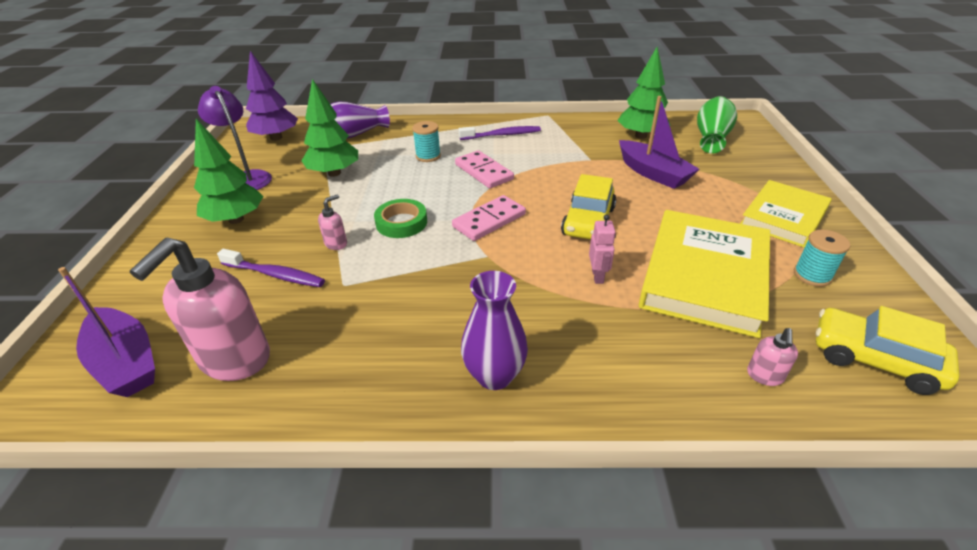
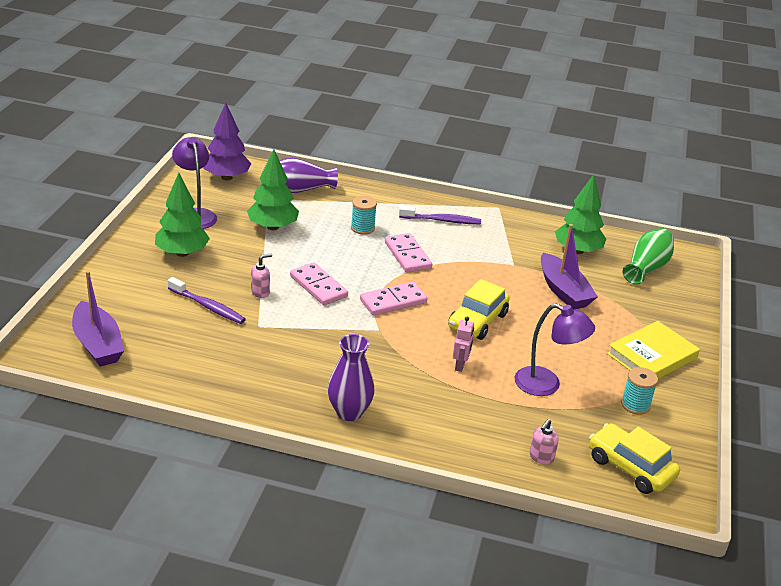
camera: 10 degrees right, 5 degrees down
pink soap dispenser [130,238,270,381] -> none
green tape [374,199,427,238] -> pink domino [290,262,348,305]
yellow book [638,210,770,338] -> purple lamp [515,303,595,396]

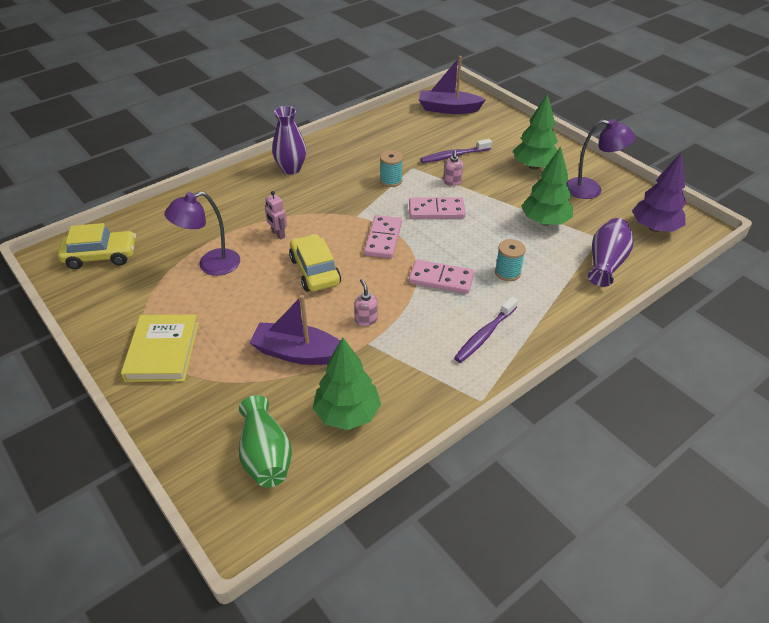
camera: 130 degrees right, 10 degrees up
pink soap dispenser [530,419,559,465] -> pink soap dispenser moved to [354,279,378,326]
turquoise spool [621,367,658,415] -> turquoise spool moved to [380,150,403,187]

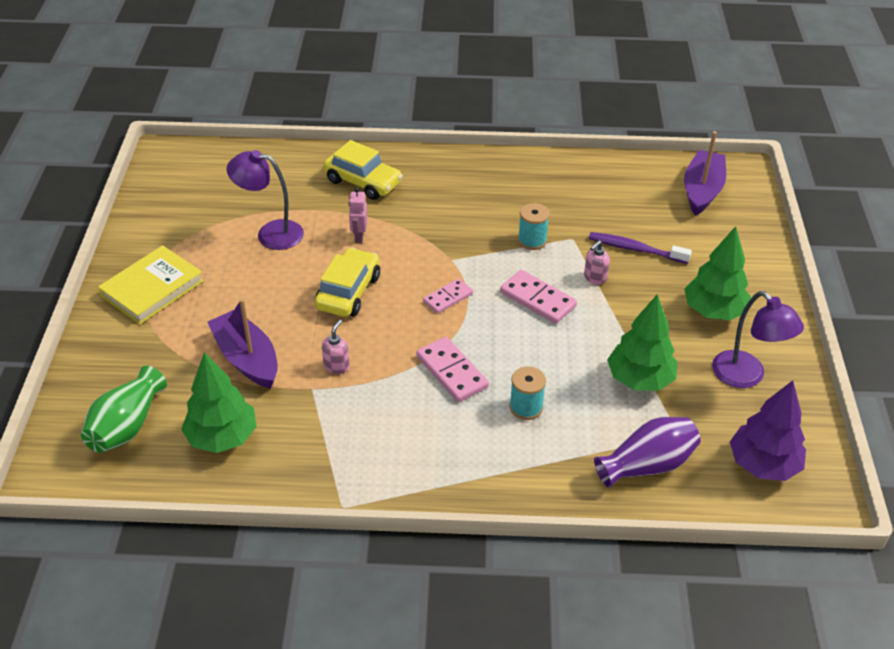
camera: 40 degrees right, 0 degrees up
yellow car [58,223,136,269] -> yellow car moved to [324,140,403,200]
purple vase [272,106,306,174] -> none
pink domino [364,215,402,258] -> pink domino [423,278,473,314], size x0.66
purple boat [419,56,485,114] -> purple boat turned 60 degrees clockwise [684,131,726,216]
purple toothbrush [454,297,518,363] -> none

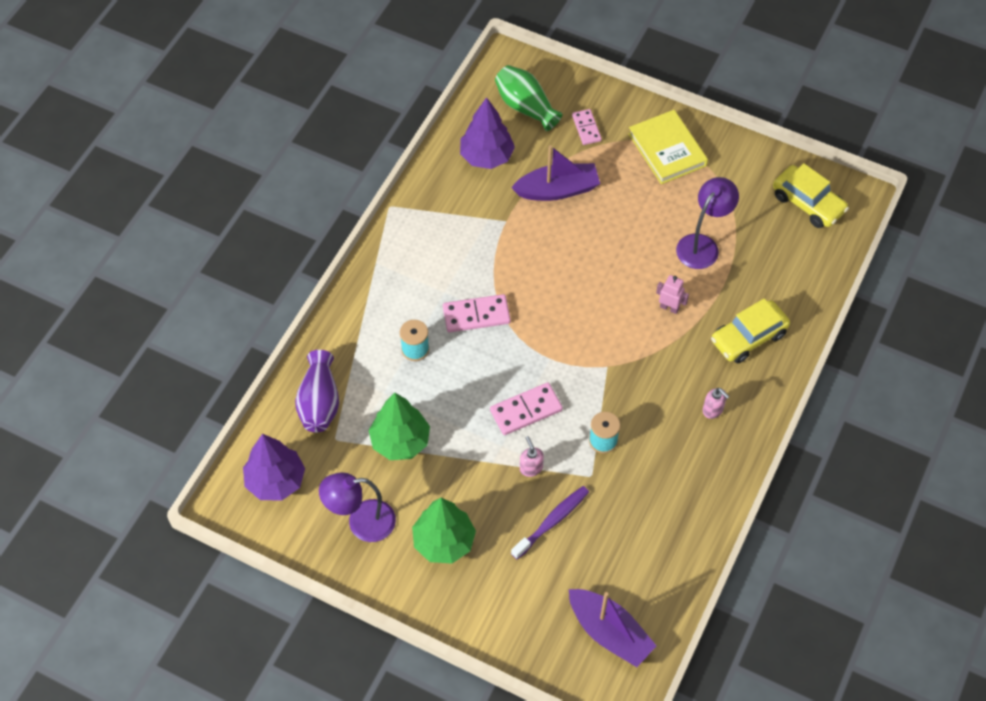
camera: 115 degrees right, 15 degrees up
green tree [181,352,257,453] -> purple tree [460,97,515,169]
yellow car [315,248,380,317] -> yellow car moved to [773,163,849,228]
pink soap dispenser [322,320,350,374] -> pink soap dispenser moved to [703,388,730,419]
pink domino [423,278,473,314] -> pink domino moved to [572,109,602,145]

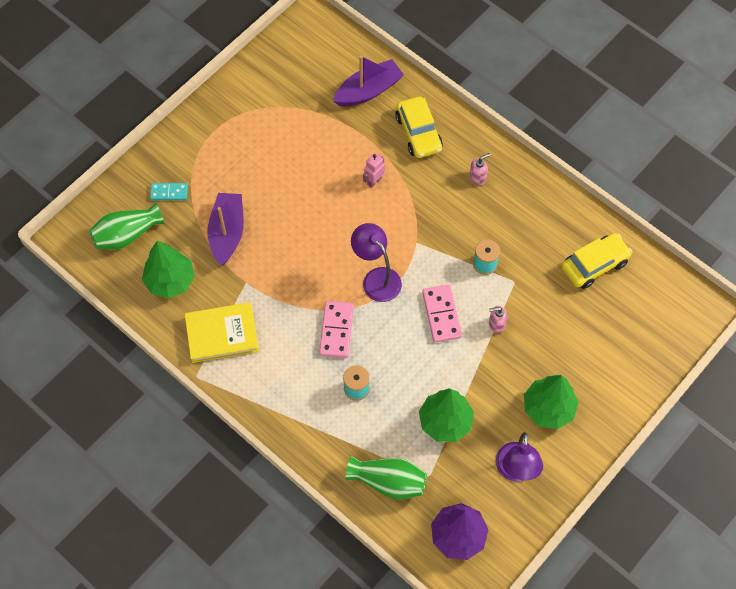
camera: 75 degrees left, 5 degrees up
purple vase [295,350,339,432] -> green vase [346,456,427,499]
purple tree [460,97,515,169] -> green tree [142,241,195,298]
purple toothbrush [511,486,589,560] -> none
purple boat [569,589,657,667] -> purple boat moved to [333,56,404,107]
pink domino [572,109,602,145] -> turquoise domino [150,183,188,200]
yellow book [628,110,708,184] -> yellow book moved to [185,302,259,363]
purple lamp [676,177,739,269] -> purple lamp moved to [351,223,402,302]
yellow car [773,163,849,228] -> yellow car moved to [561,233,632,289]

